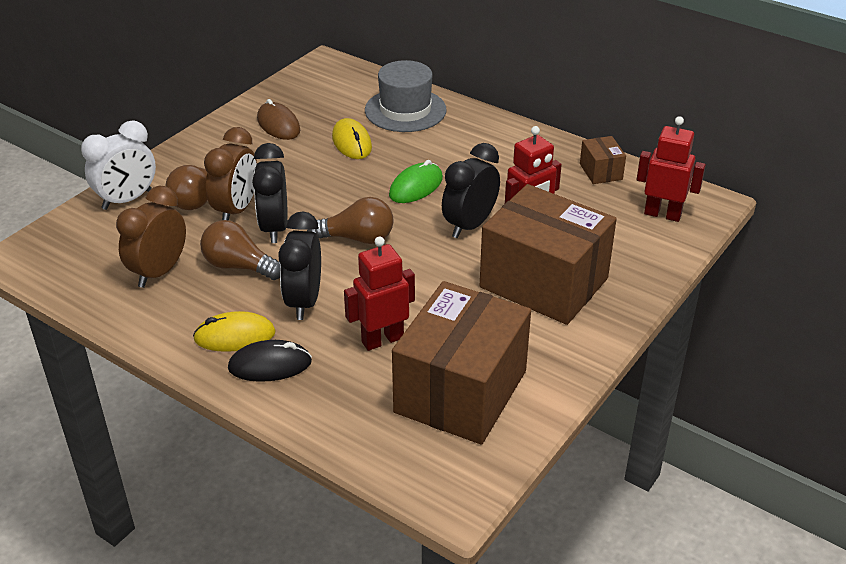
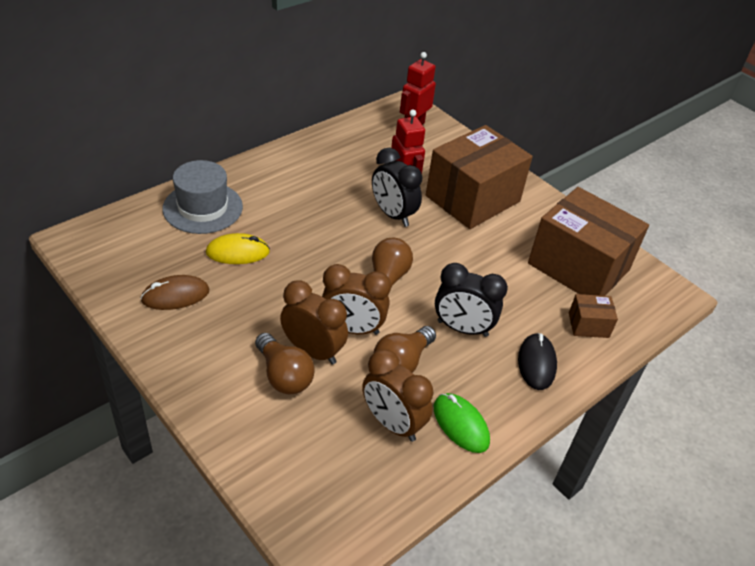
camera: 80 degrees left, 5 degrees up
white clock [81,120,156,210] -> none
yellow mouse [193,311,276,352] -> none
black clock [252,143,288,243] -> brown clock [322,264,391,335]
red robot [344,236,415,351] -> none
green mouse [389,160,443,203] -> green mouse moved to [434,393,490,453]
brown box [580,136,626,184] -> brown box moved to [569,294,618,338]

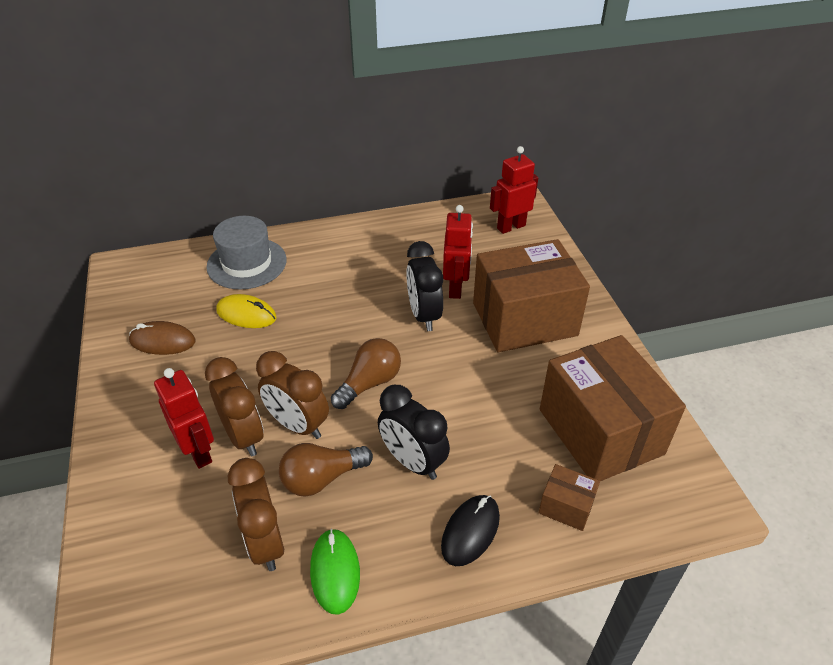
camera: 30 degrees right, 0 degrees up
brown light bulb [255,333,315,394] -> red robot [154,368,214,469]

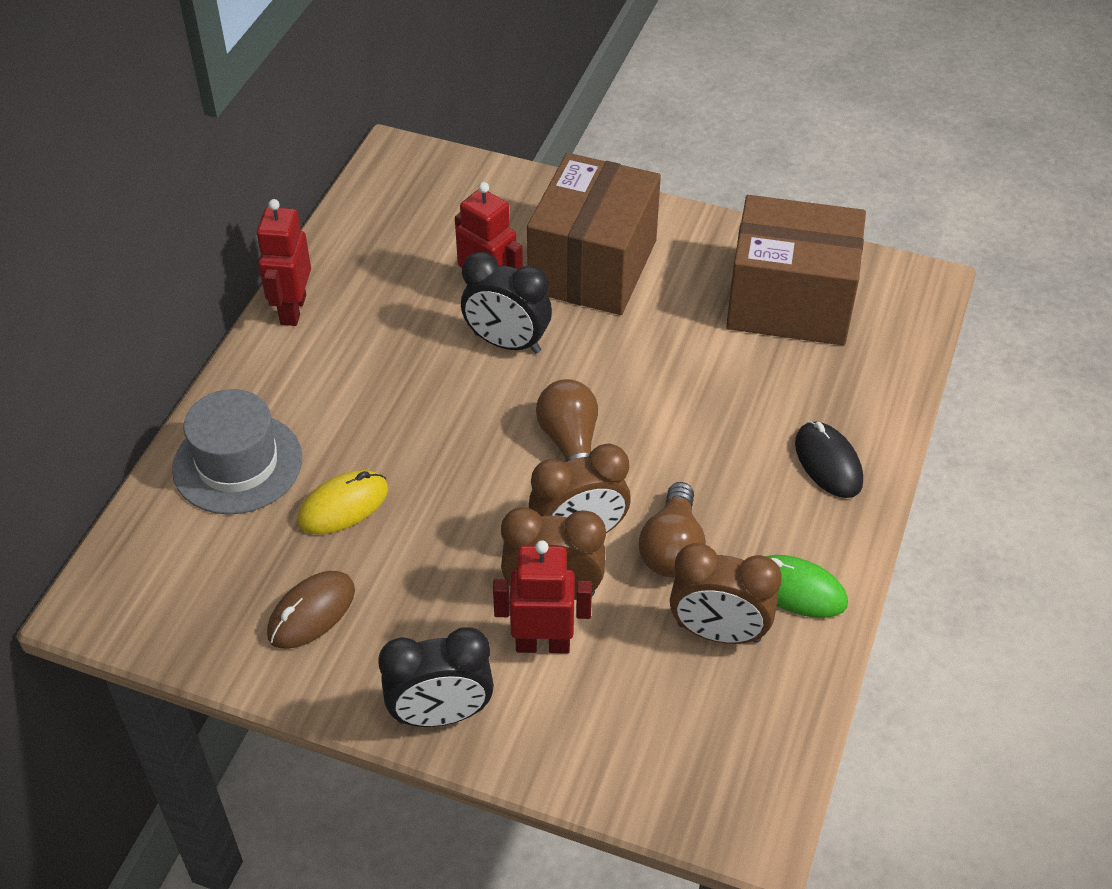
camera: 55 degrees left, 5 degrees up
black clock [378,385,450,480] -> black clock moved to [378,627,494,727]
red robot [490,146,538,234] -> red robot moved to [256,199,311,326]
brown box [539,464,600,531] -> none

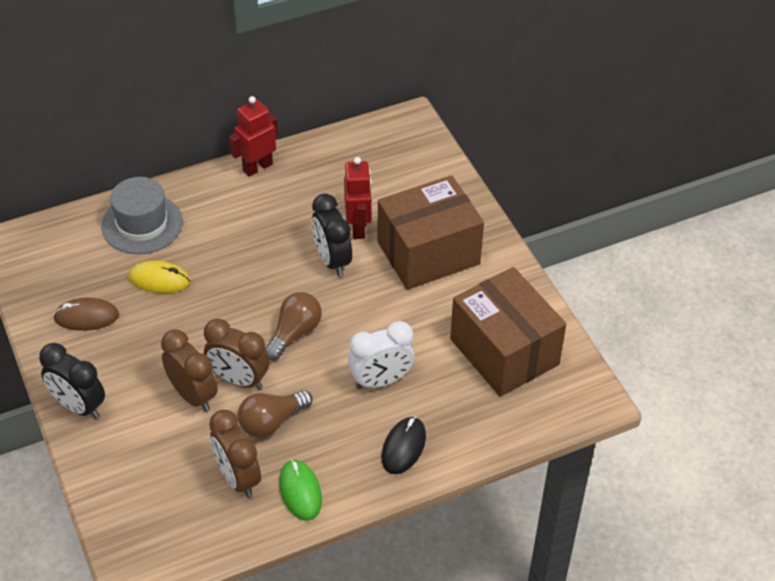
camera: 45 degrees right, 0 degrees up
red robot [493,540,592,654] -> none
none -> white clock [348,321,415,389]

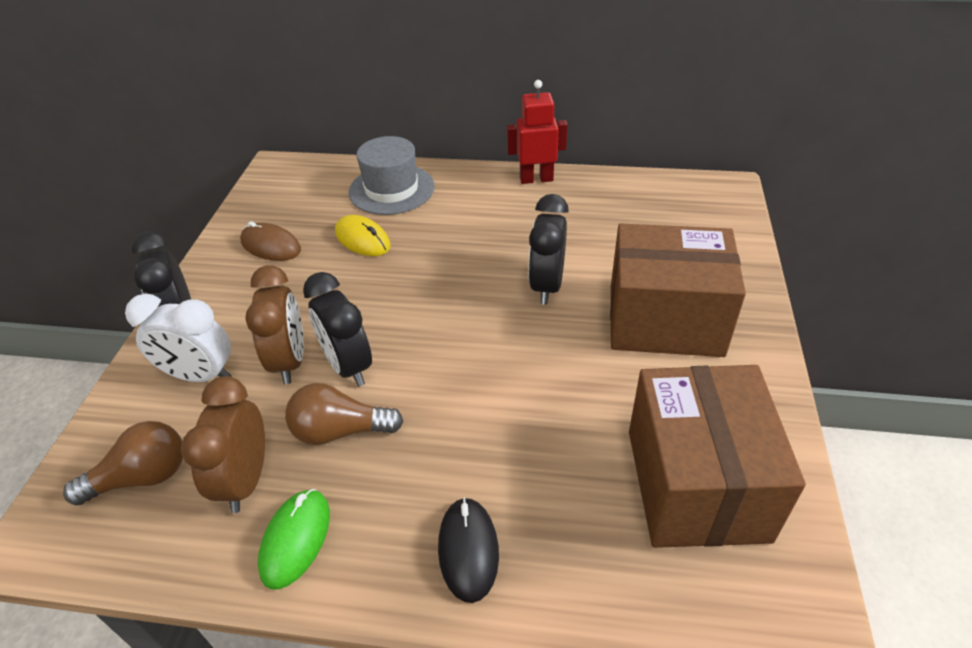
camera: 35 degrees right, 5 degrees down
brown clock [204,318,269,390] -> black clock [303,272,372,387]
brown light bulb [265,292,322,361] -> brown light bulb moved to [63,421,183,505]
red robot [344,157,372,239] -> none
white clock [348,321,415,389] -> white clock moved to [125,294,231,382]
black mouse [382,417,426,474] -> black mouse turned 60 degrees counterclockwise [438,497,499,603]

